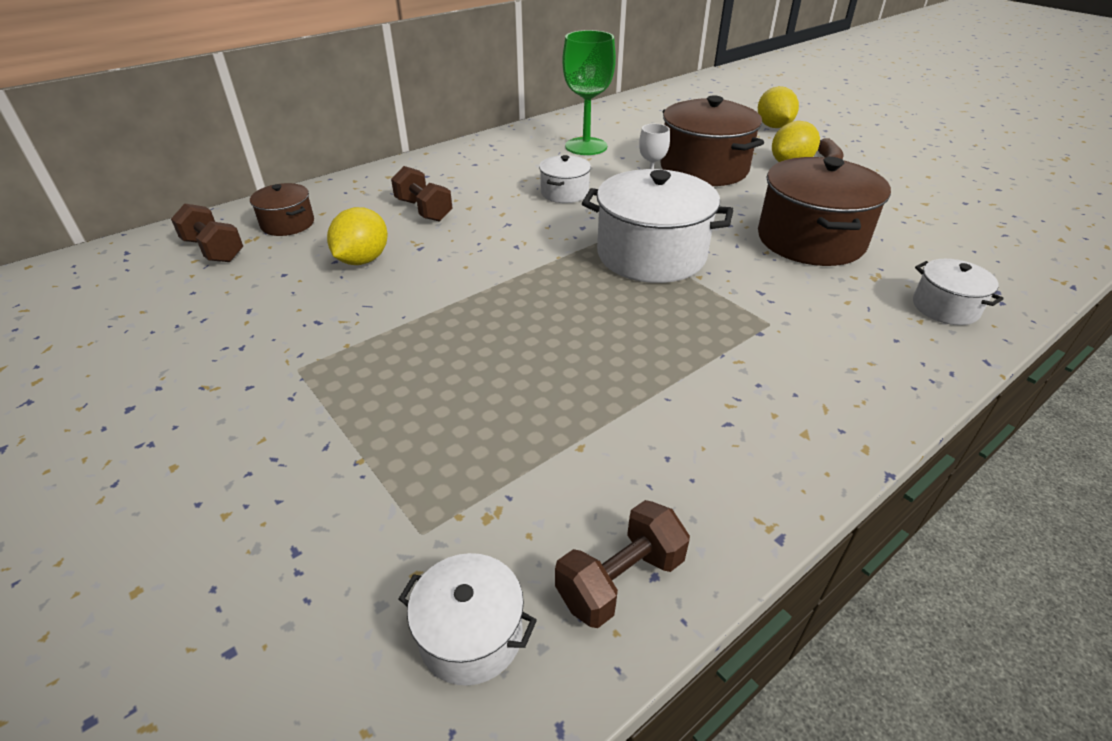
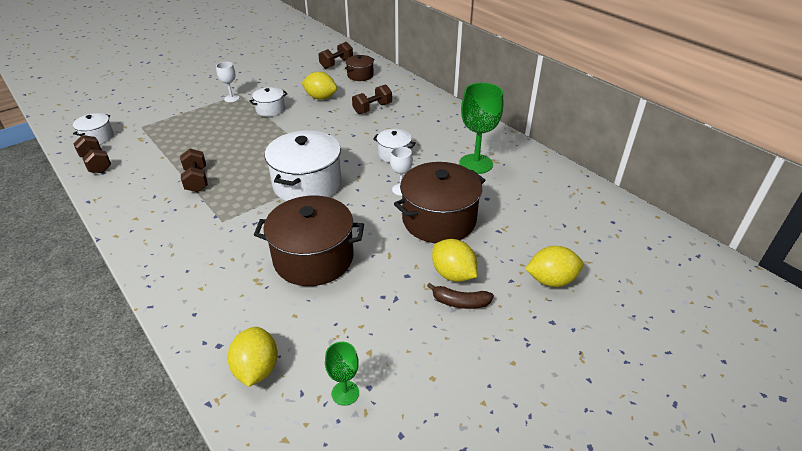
camera: 90 degrees right, 0 degrees up
white pot [913,259,1004,325] -> white pot moved to [249,87,287,117]
none -> brown dumbbell [180,149,208,192]
none -> white goblet [216,62,239,102]
none -> yellow lemon [227,327,278,387]
none -> green goblet [325,342,359,406]

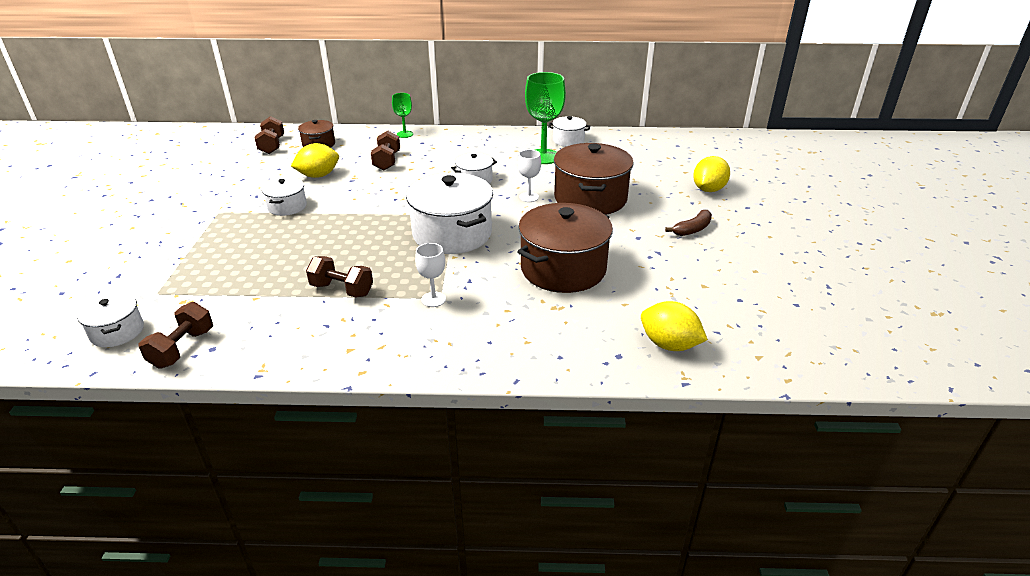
camera: 50 degrees left, 5 degrees down
brown dumbbell [74,135,111,173] -> brown dumbbell turned 75 degrees counterclockwise [138,302,213,369]
white goblet [216,62,239,102] -> white goblet moved to [415,243,446,307]
green goblet [325,342,359,406] -> green goblet moved to [392,93,413,138]
yellow lemon [432,239,477,282] -> none
none -> white pot [548,116,590,147]

